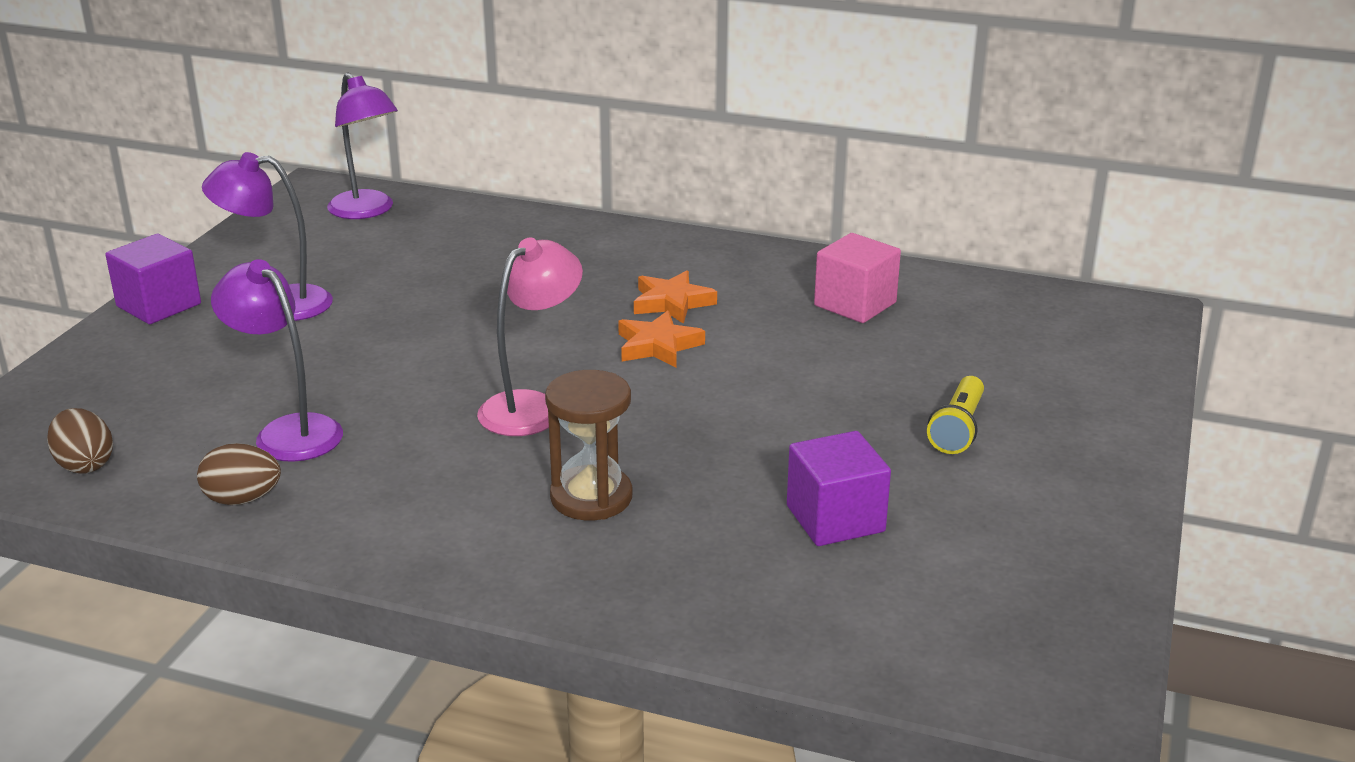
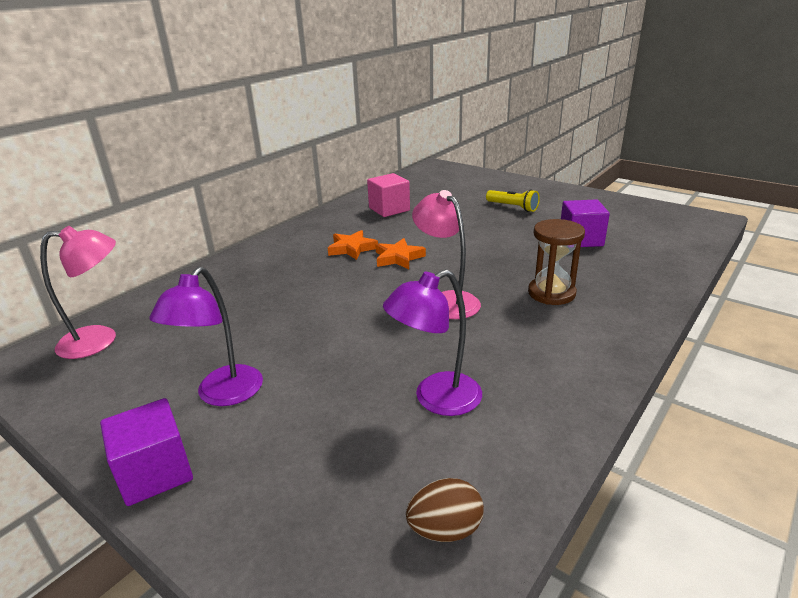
camera: 70 degrees left, 0 degrees up
brown egg [197,443,281,505] -> none
purple lamp [327,73,398,219] -> pink lamp [40,226,116,359]

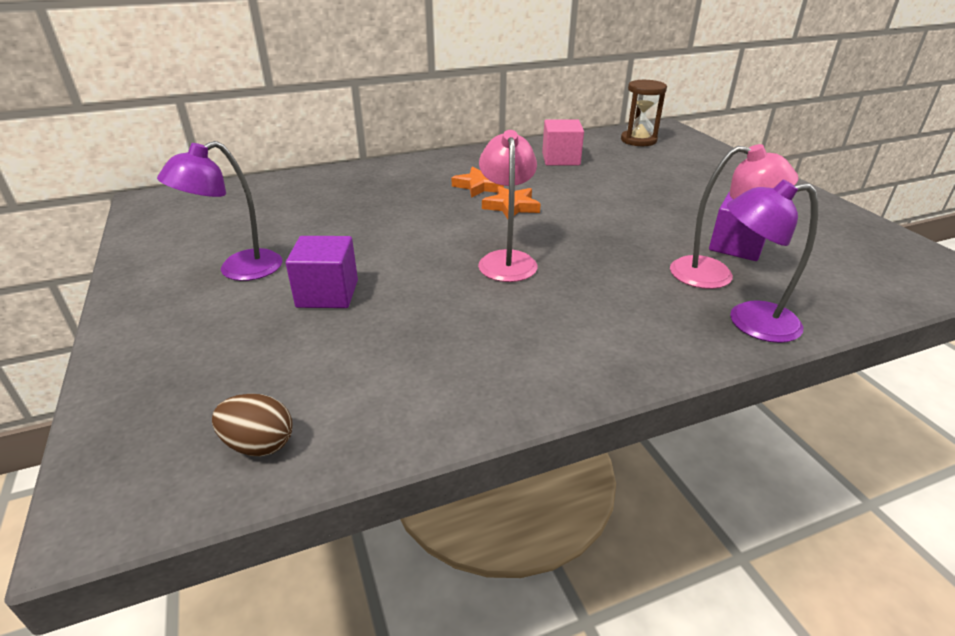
camera: 30 degrees right, 5 degrees up
pink lamp [40,226,116,359] -> pink lamp moved to [670,144,799,289]
purple cube [100,398,193,506] -> purple cube moved to [286,236,358,308]
purple lamp [383,269,482,416] -> purple lamp moved to [727,179,818,343]
yellow flashlight [486,189,540,212] -> none
brown hourglass [528,219,585,305] -> brown hourglass moved to [621,79,667,146]

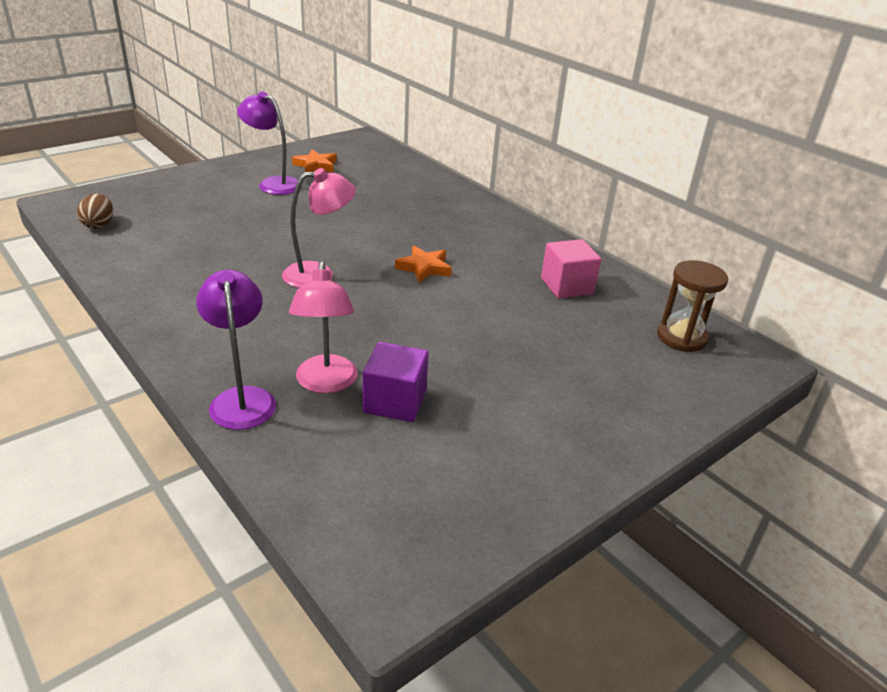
camera: 70 degrees right, 0 degrees up
purple cube [286,236,358,308] -> none
orange star [452,167,504,198] -> orange star moved to [292,149,337,172]

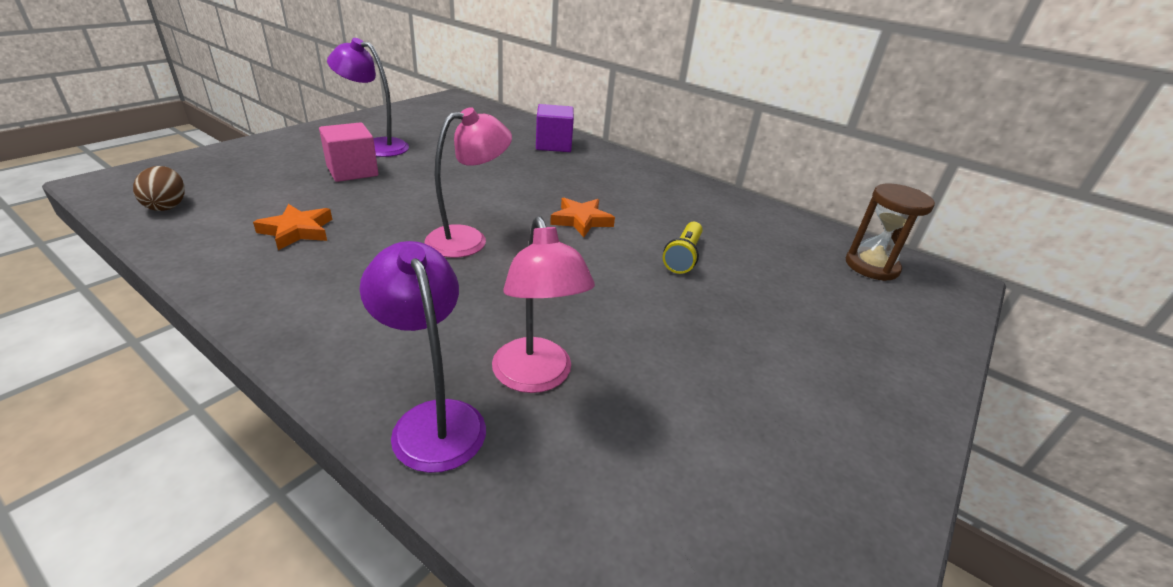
camera: 15 degrees left, 0 degrees up
orange star [292,149,337,172] -> orange star moved to [253,204,332,250]
purple cube [363,342,428,422] -> purple cube moved to [536,104,574,152]
pink cube [541,239,601,298] -> pink cube moved to [319,122,378,182]
none -> yellow flashlight [663,222,702,274]

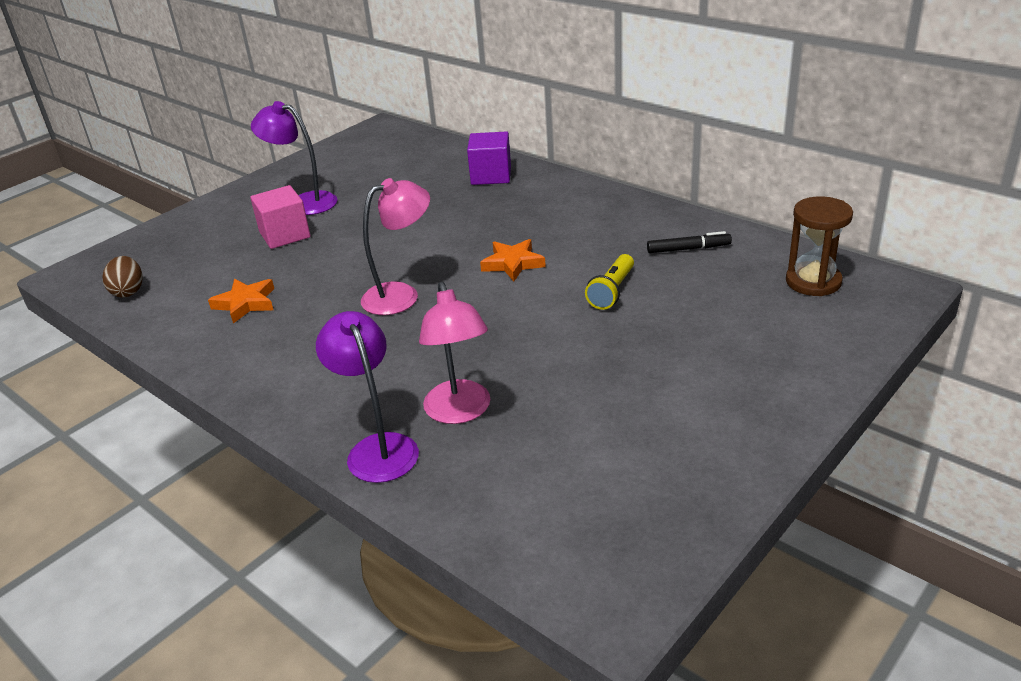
camera: 10 degrees right, 0 degrees up
none -> black marker [647,231,732,253]

